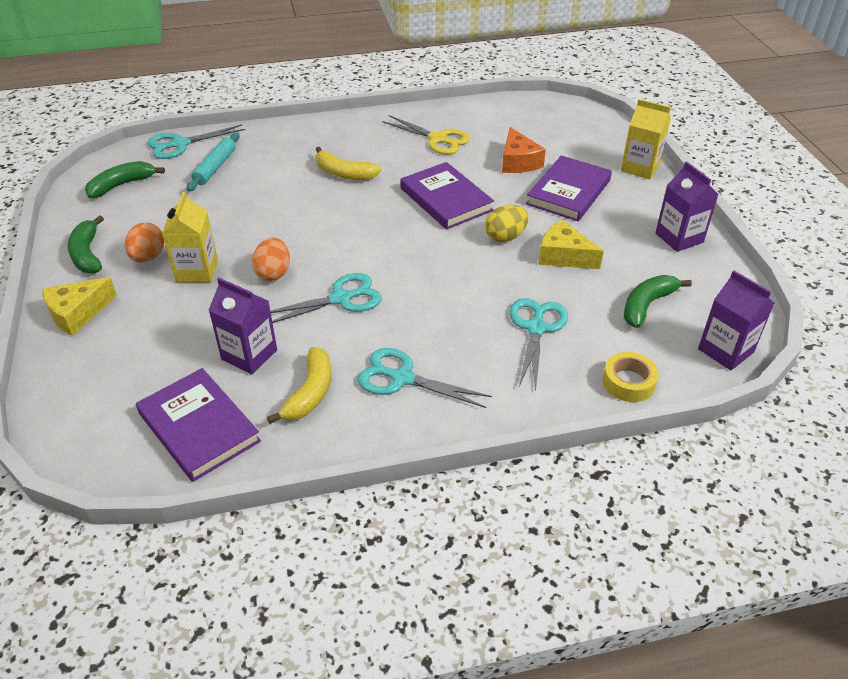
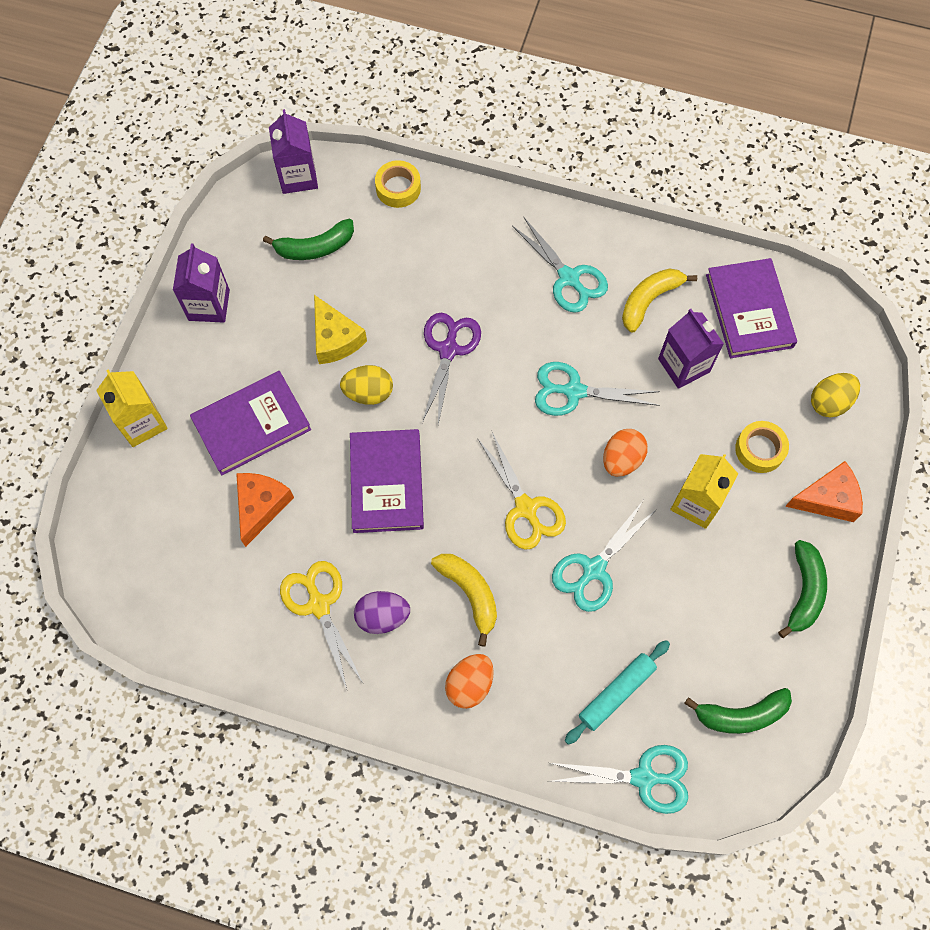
camera: 150 degrees left, 25 degrees up
yellow cheese [42,277,117,336] -> orange cheese [785,461,863,522]
orange egg [125,223,164,263] -> orange egg moved to [445,654,494,709]
turquoise scissors [510,298,568,390] -> turquoise scissors moved to [552,501,657,612]
none -> purple egg [354,591,410,634]
none -> purple scissors [422,313,481,424]
none -> yellow scissors [477,432,566,550]
none -> yellow tape [735,421,789,473]
none -> yellow egg [811,373,860,417]

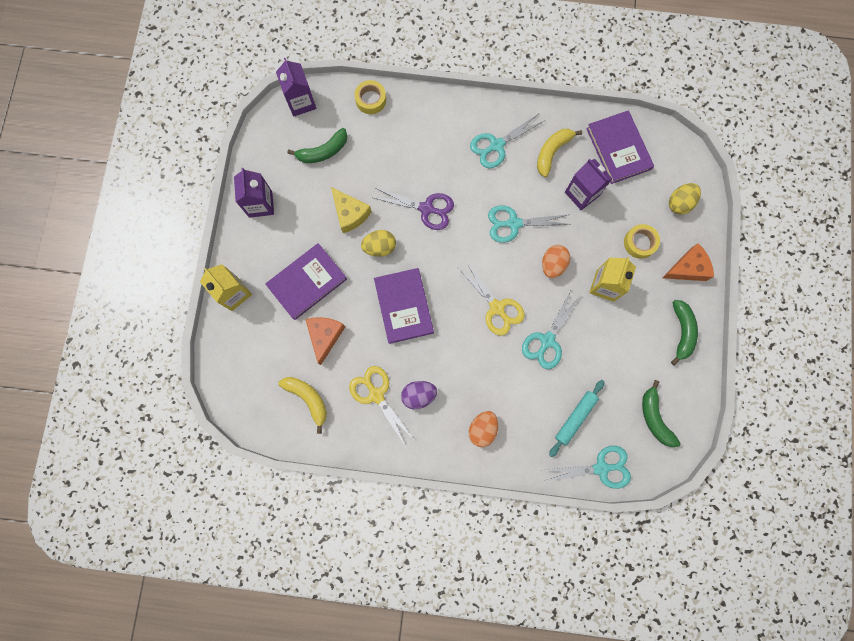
camera: 10 degrees left, 10 degrees up
purple scissors [422,313,481,424] -> purple scissors turned 105 degrees clockwise [372,188,454,230]
yellow banana [431,554,497,647] -> yellow banana moved to [278,377,327,434]
turquoise scissors [512,218,608,313] -> turquoise scissors turned 105 degrees clockwise [470,114,544,168]
green banana [684,688,792,734] -> green banana turned 90 degrees clockwise [642,380,681,447]

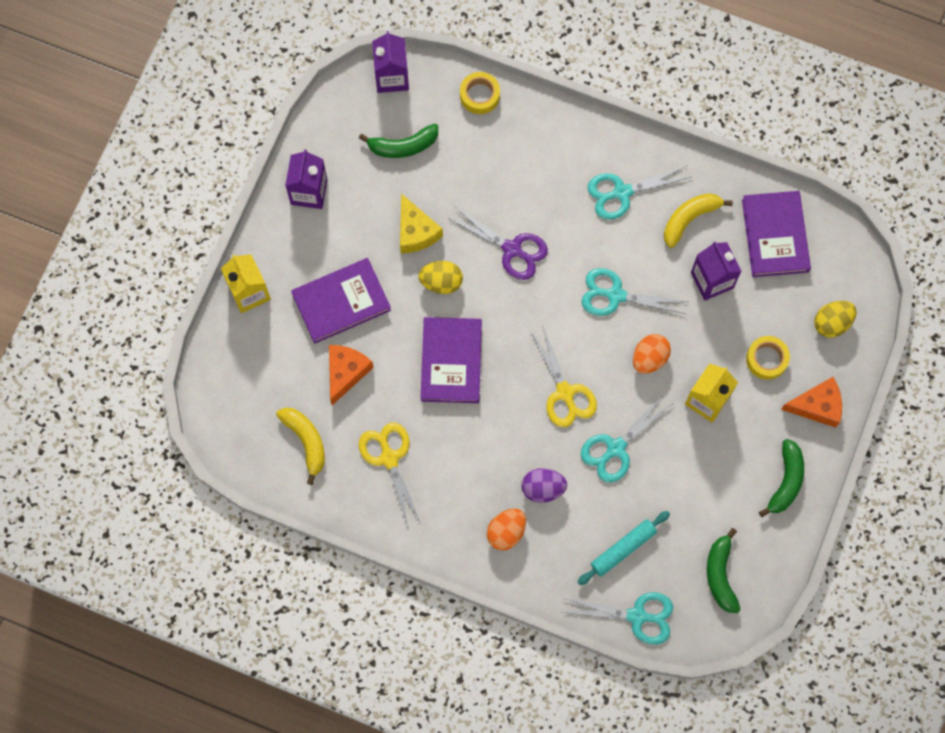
camera: 15 degrees right, 5 degrees down
purple egg [401,381,437,409] -> purple egg moved to [521,468,567,503]

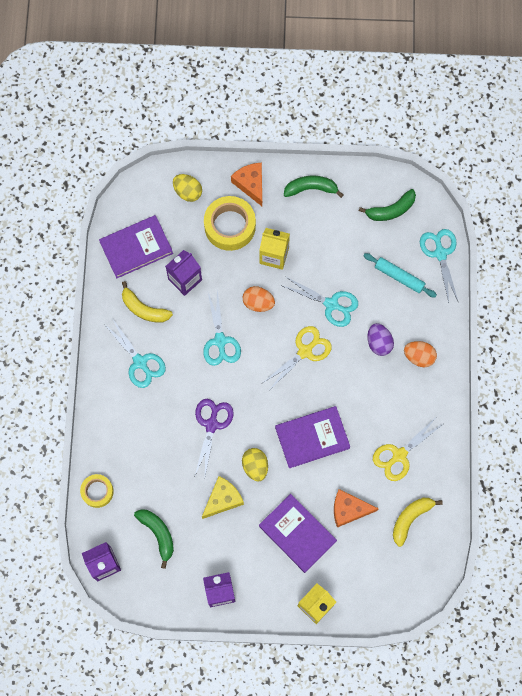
camera: 110 degrees left, 0 degrees up
yellow tape [746,336,790,380] -> yellow tape [204,196,256,251], size x1.70

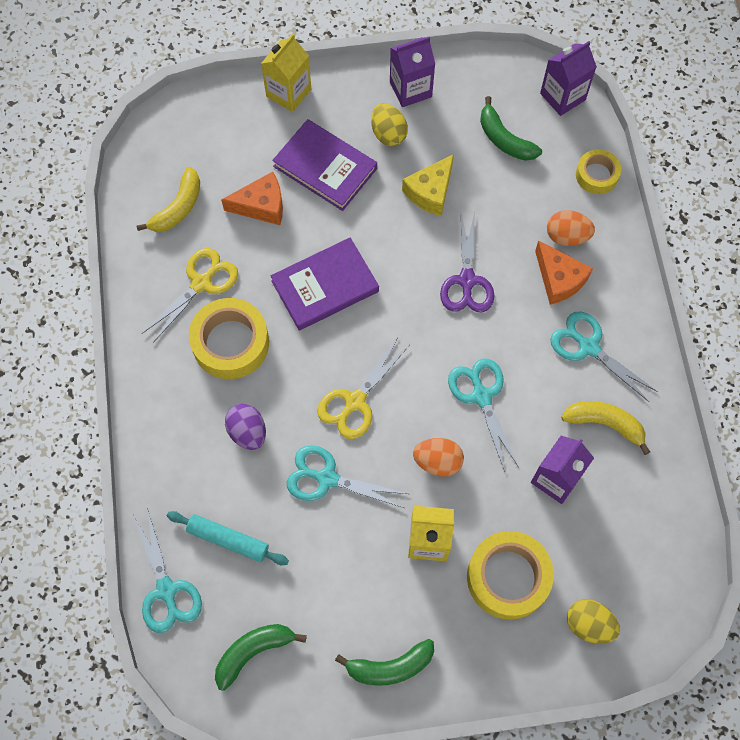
camera: 170 degrees right, 5 degrees down
purple book [99,215,173,278] -> none
orange cheese [231,163,262,206] -> orange cheese moved to [535,241,593,305]
yellow egg [242,448,268,482] -> yellow egg moved to [371,103,408,146]
orange egg [404,341,437,367] -> orange egg moved to [547,210,595,246]
none -> yellow tape [189,298,269,379]

